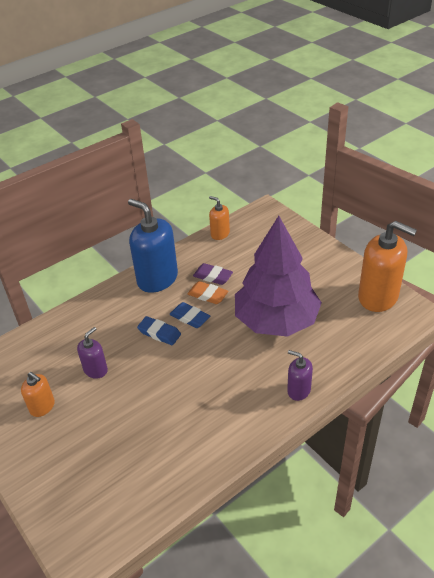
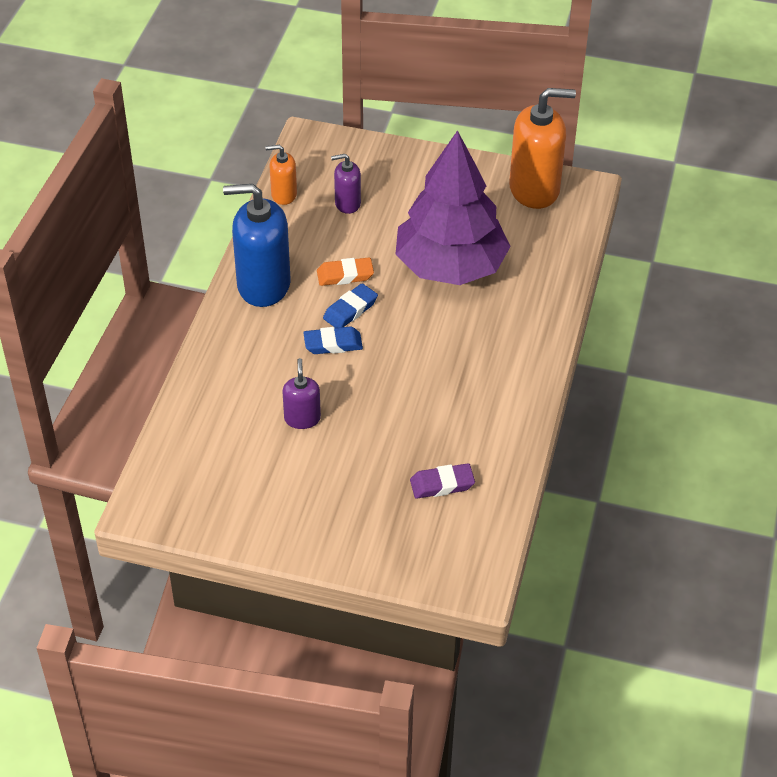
camera: 40 degrees left, 5 degrees up
orange soap dispenser [21,372,55,417] -> none
blue eraser [170,302,210,328] -> blue eraser turned 45 degrees counterclockwise [323,283,378,328]
purple eraser [193,263,233,285] -> purple eraser moved to [410,463,475,499]
purple soap dispenser [287,350,313,401] -> purple soap dispenser moved to [331,154,361,214]

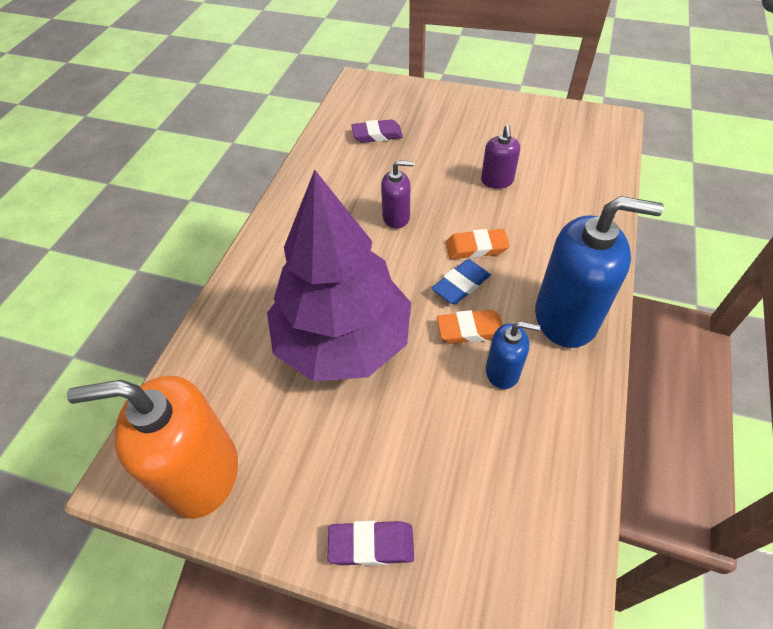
camera: 175 degrees left, 5 degrees up
orange soap dispenser [266,145,297,205] -> none
blue eraser [303,326,363,354] -> orange eraser [446,229,510,259]
purple soap dispenser [331,154,361,214] -> purple soap dispenser moved to [381,160,414,229]
none -> purple eraser [328,521,414,566]
none -> blue soap dispenser [486,322,540,389]

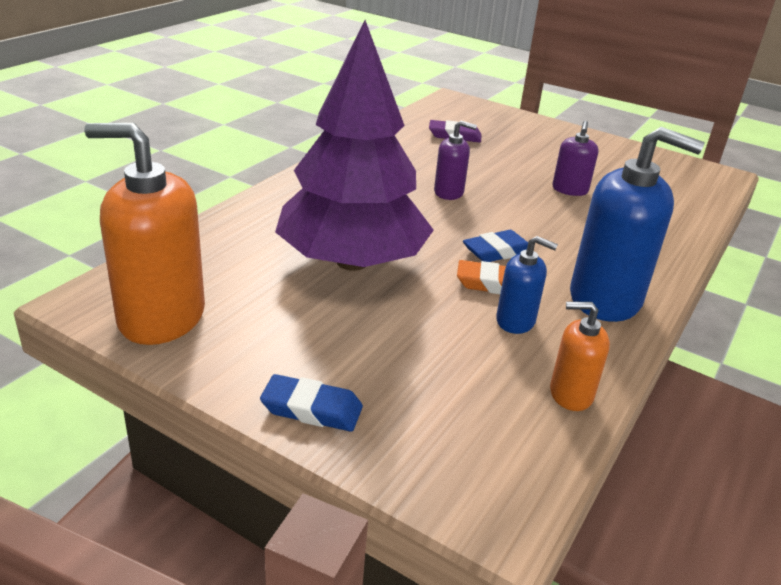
camera: 10 degrees right, 20 degrees down
purple eraser [328,521,414,566] -> blue eraser [260,374,363,432]
orange eraser [446,229,510,259] -> none
none -> orange soap dispenser [550,302,610,411]

